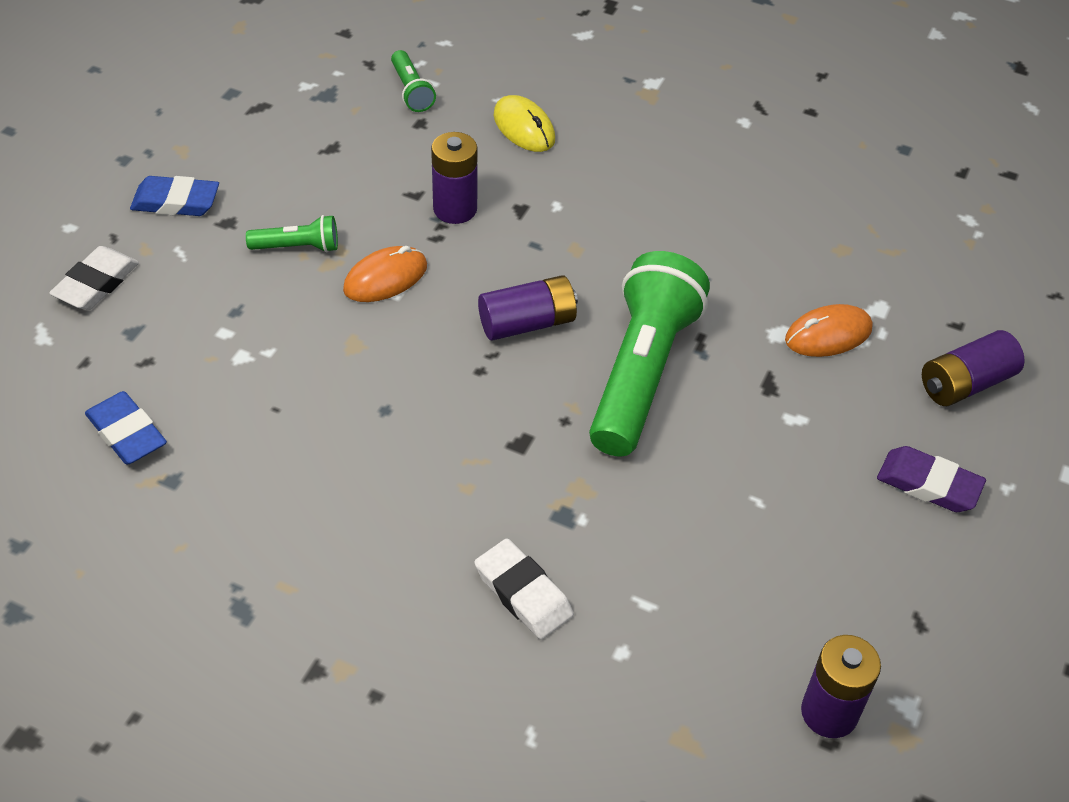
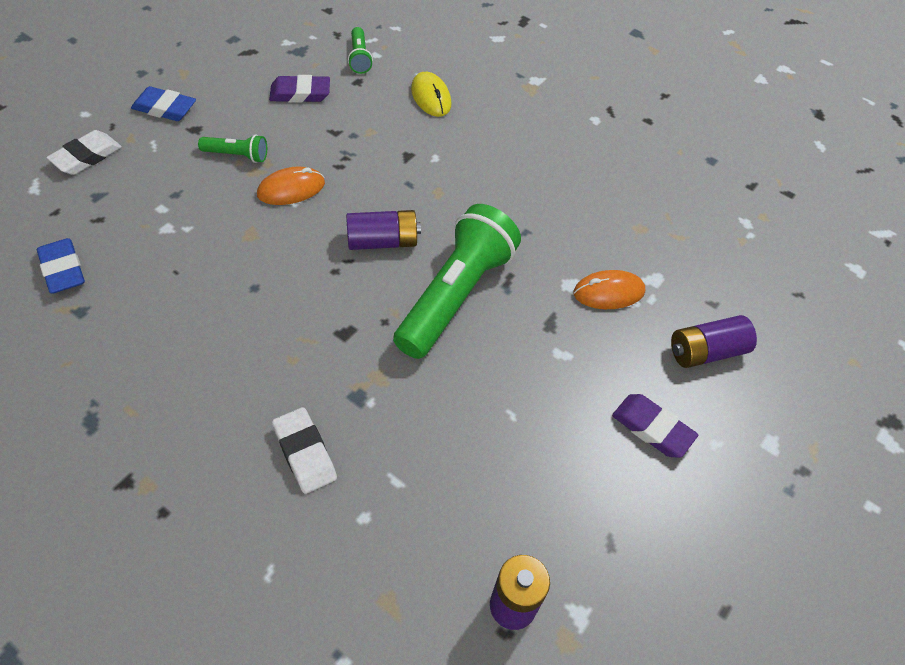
camera: 10 degrees right, 5 degrees up
purple battery [431,132,477,224] -> none
none -> purple eraser [269,75,330,103]

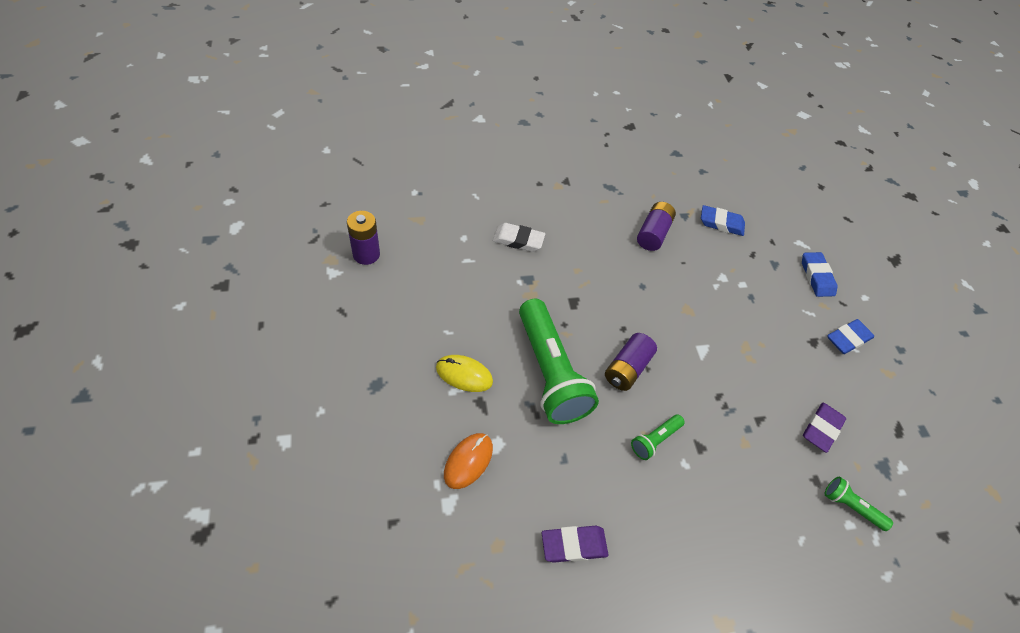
camera: 130 degrees right, 0 degrees up
white eraser [46,130,122,175] -> blue eraser [802,252,837,297]
green flashlight [198,134,267,163] -> green flashlight moved to [631,414,685,460]
orange mouse [257,166,325,205] -> none
yellow mouse [411,72,451,117] -> yellow mouse moved to [436,355,493,392]
purple eraser [612,394,698,458] -> purple eraser moved to [542,526,608,563]
purple battery [671,315,757,368] -> purple battery moved to [637,202,676,251]

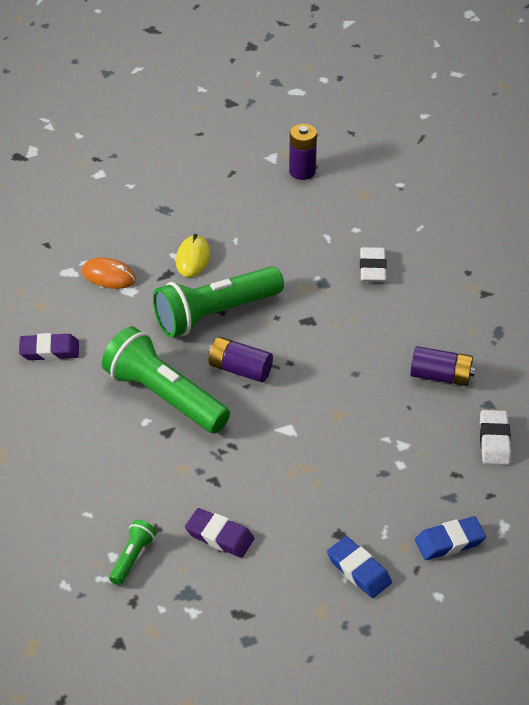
camera: 85 degrees right, 10 degrees down
purple eraser [542,526,608,563] -> purple eraser turned 75 degrees counterclockwise [19,333,79,360]
green flashlight [631,414,685,460] -> green flashlight [102,326,230,433], size x2.24
blue eraser [701,205,745,236] -> white eraser [480,410,511,465]

